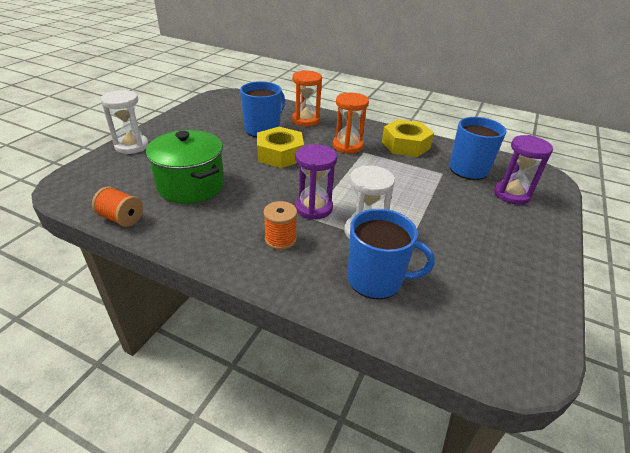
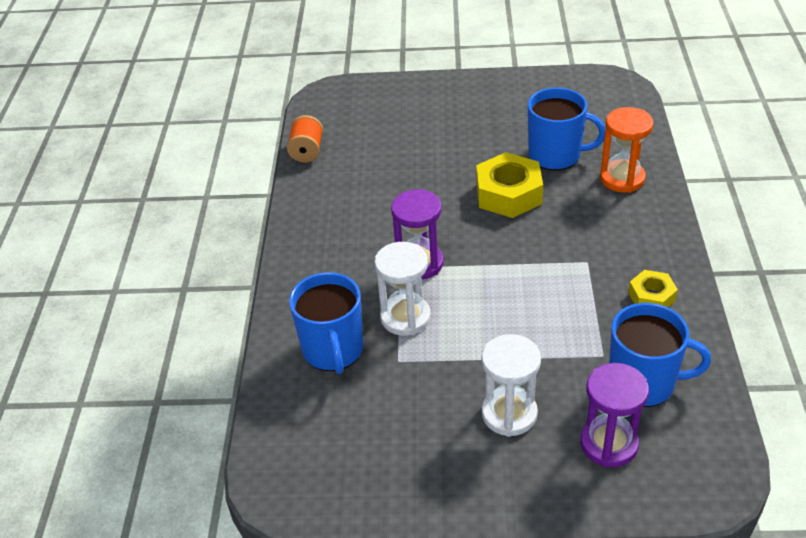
camera: 70 degrees right, 5 degrees up
white hourglass [101,90,149,154] -> white hourglass moved to [482,334,541,437]
green pot [146,130,225,204] -> none
orange spool [263,201,297,250] -> none
orange hourglass [333,93,369,154] -> none
yellow nut [382,119,434,157] -> yellow nut [628,270,678,307], size x0.58

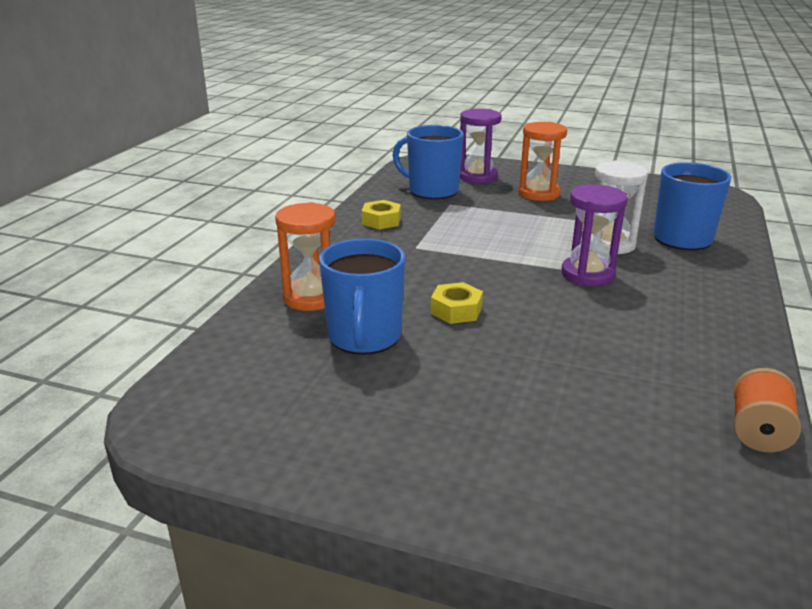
camera: 165 degrees left, 15 degrees down
yellow nut [476,152,543,218] -> yellow nut [431,282,483,324], size x0.58
white hourglass [482,334,541,437] -> orange hourglass [518,122,567,201]
blue mug [528,87,605,171] -> blue mug turned 120 degrees counterclockwise [319,238,405,355]

